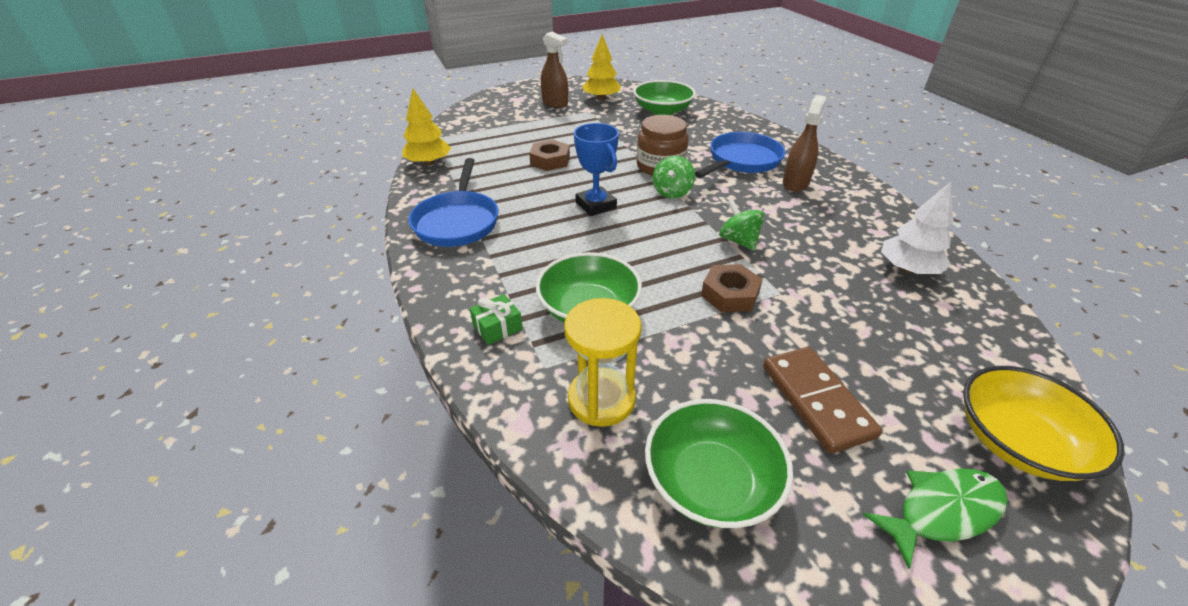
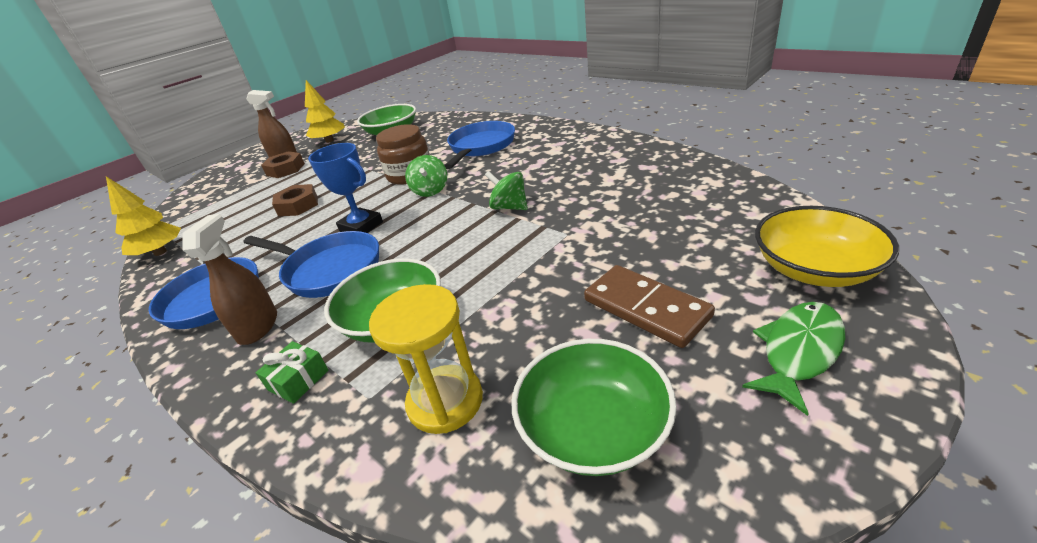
camera: 20 degrees left, 5 degrees down
brown nut [701,264,763,312] -> brown nut moved to [261,151,305,178]
brown spray bottle [783,95,826,192] -> brown spray bottle moved to [183,214,277,345]
white tree [881,182,953,274] -> none
none -> blue pan [243,231,379,298]

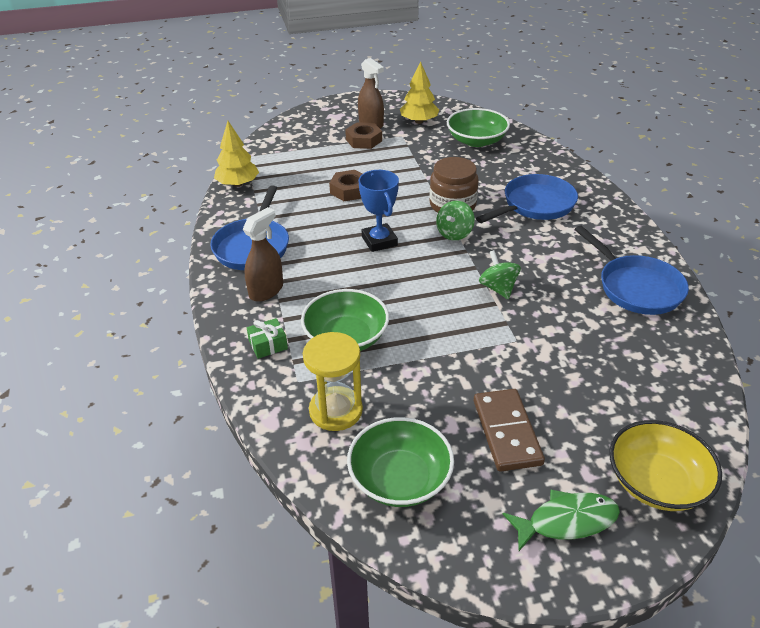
camera: 30 degrees right, 5 degrees up
blue pan [243,231,379,298] -> blue pan moved to [574,226,689,315]

